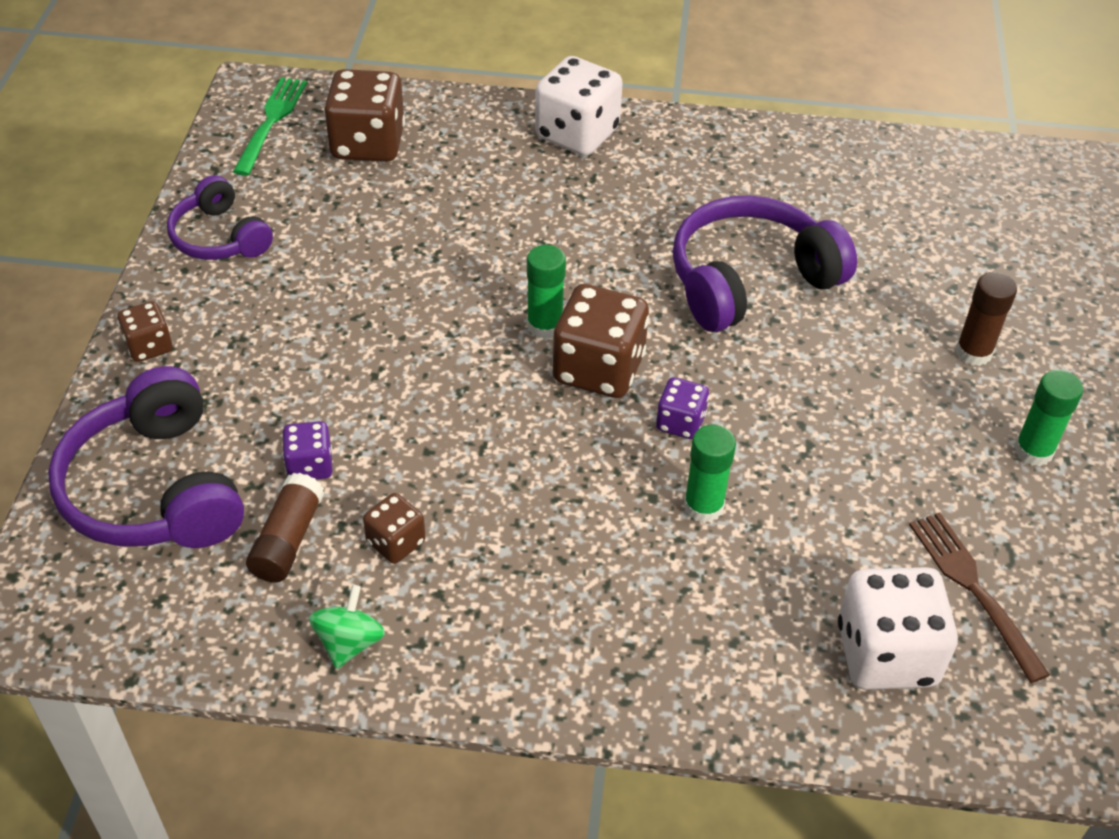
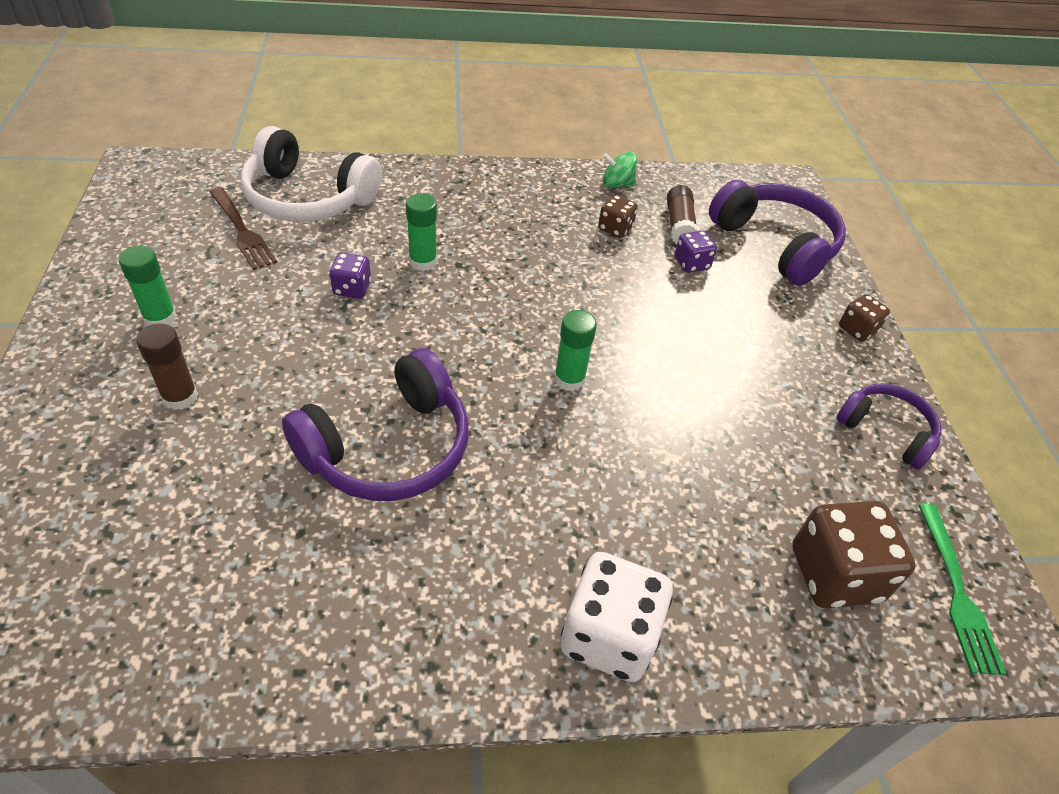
camera: 165 degrees right, 0 degrees up
green spinning top [309,585,385,669] -> green spinning top turned 90 degrees clockwise [602,152,637,188]
brown dice [552,284,649,398] -> none
purple dice [656,377,709,439] -> purple dice moved to [330,253,371,299]
white dice [838,567,958,690] -> white headphones [240,126,382,222]

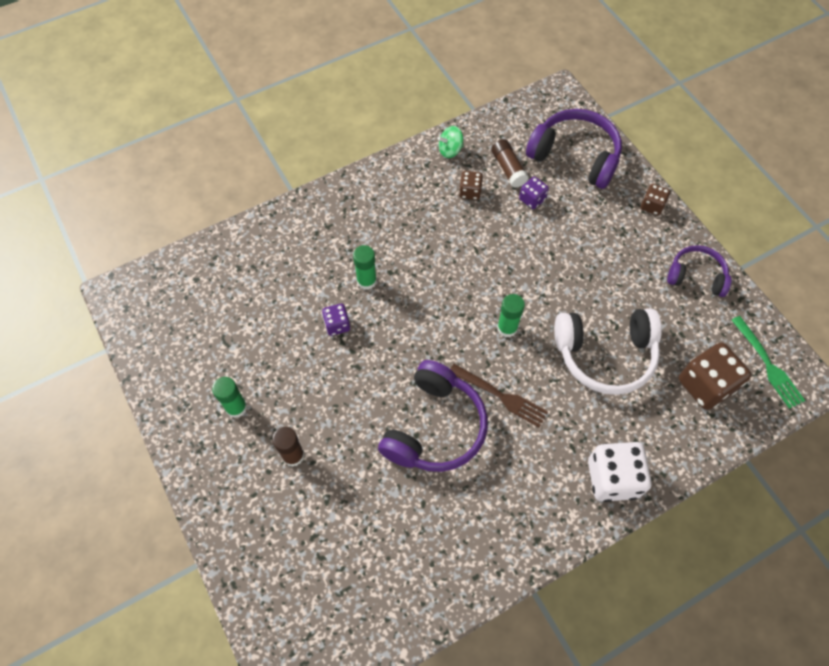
camera: 20 degrees left, 15 degrees up
brown fork [209,187,278,270] -> brown fork moved to [450,364,548,428]
white headphones [240,126,382,222] -> white headphones moved to [554,308,662,395]

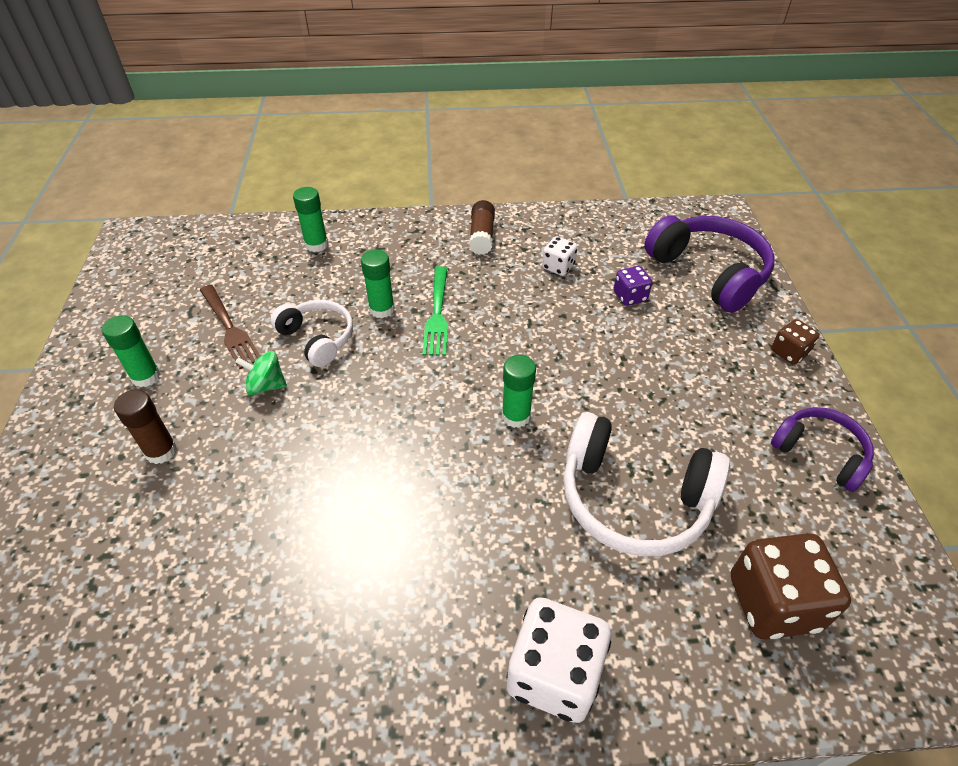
camera: 25 degrees right, 15 degrees down
purple dice [322,304,350,336] -> white headphones [271,300,353,367]
purple headphones [378,360,488,472] -> none
green spinning top [437,126,464,158] -> green spinning top moved to [235,351,287,395]
brown fork [450,364,548,428] -> brown fork moved to [200,285,260,369]
brown dice [459,171,483,200] -> white dice [542,236,578,276]
brown glue stick [491,139,529,188] -> brown glue stick moved to [469,200,495,255]
green fork [732,316,805,409] -> green fork moved to [423,266,448,356]
none -> green glue stick [293,187,328,252]

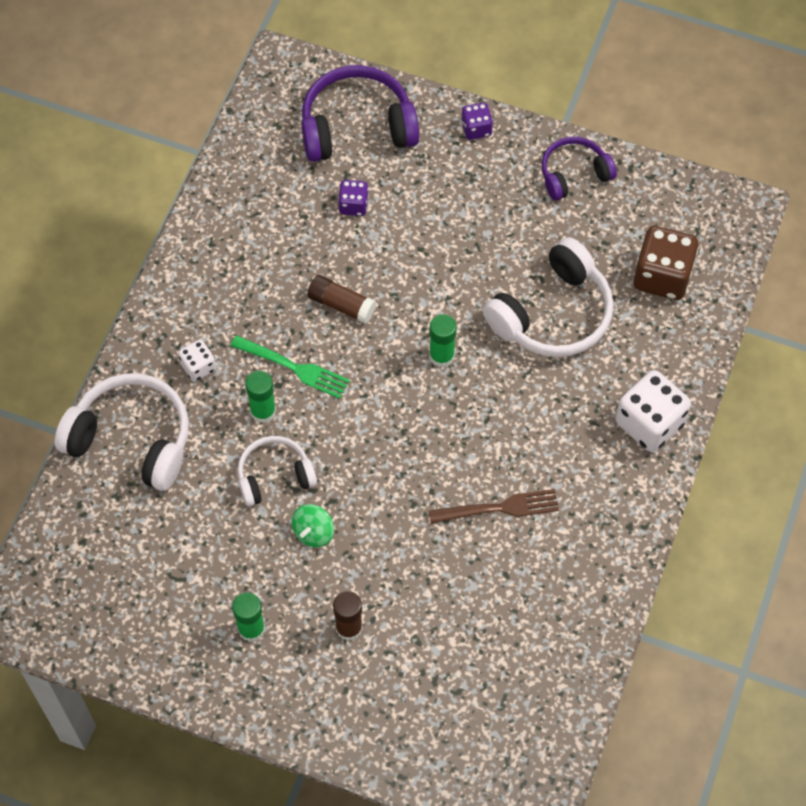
camera: 65 degrees left, 15 degrees up
brown fork [200,285,260,369] -> brown fork moved to [429,489,559,524]
green glue stick [293,187,328,252] -> white headphones [55,373,189,491]
brown glue stick [469,200,495,255] -> brown glue stick moved to [307,275,376,324]
white dice [542,236,578,276] -> white dice moved to [178,339,216,382]
brown dice [771,319,820,365] -> purple dice [461,102,493,140]

